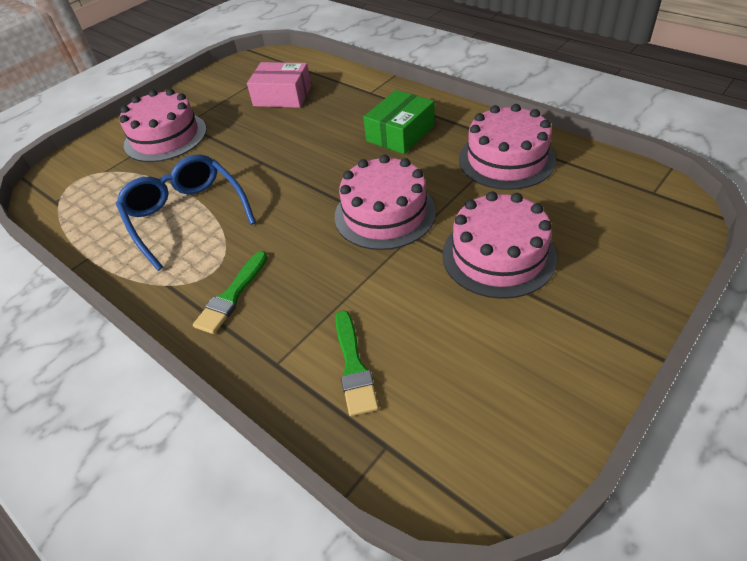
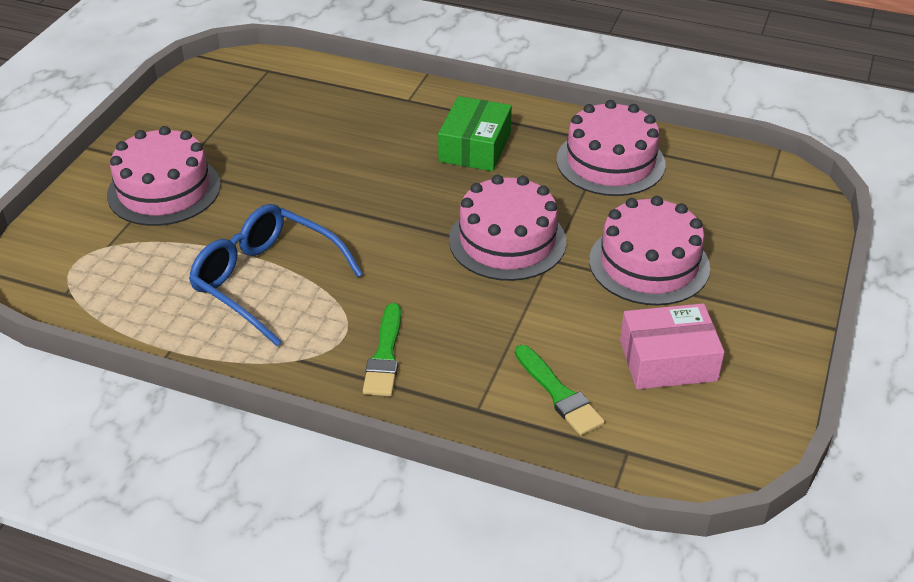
camera: 25 degrees left, 5 degrees down
pink box [247,62,311,108] -> pink box moved to [620,303,725,389]

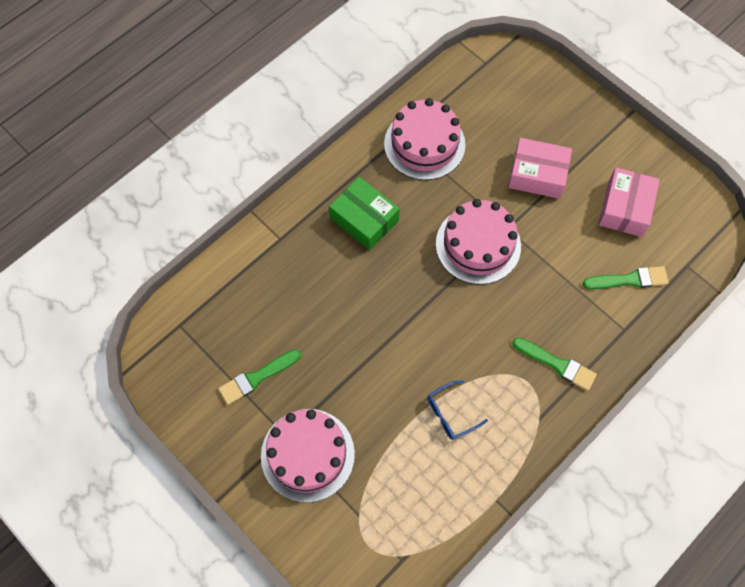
camera: 65 degrees left, 25 degrees up
blue glasses [189,204,363,346] -> blue glasses [427,381,488,440], size x0.50
pink cake [589,196,710,306] -> pink box [508,138,572,199]
none -> green brush [218,349,301,405]

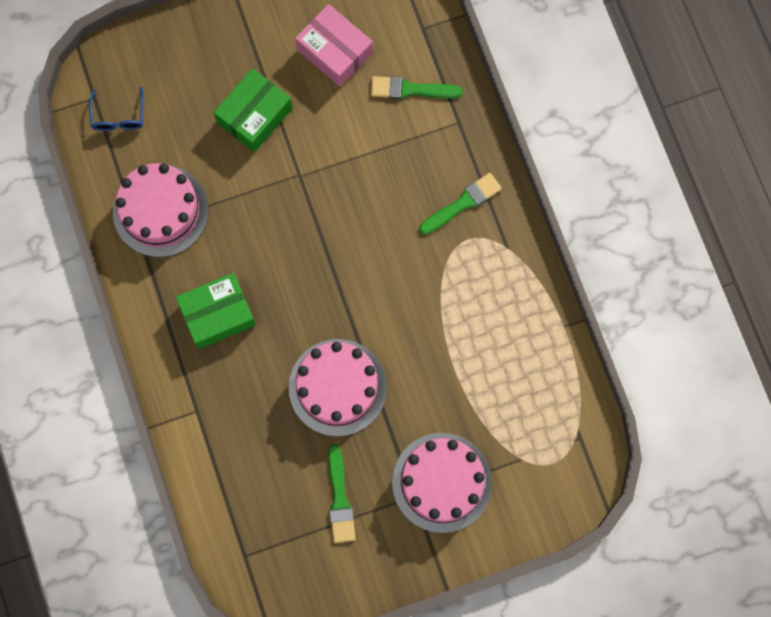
camera: 65 degrees left, 10 degrees up
blue glasses [427,381,488,440] -> blue glasses moved to [89,87,144,131]
pink cake [436,199,521,285] -> pink cake moved to [289,339,387,436]
pink box [508,138,572,199] -> green box [213,68,293,152]
green brush [583,266,669,289] -> green brush turned 105 degrees counterclockwise [371,76,462,99]

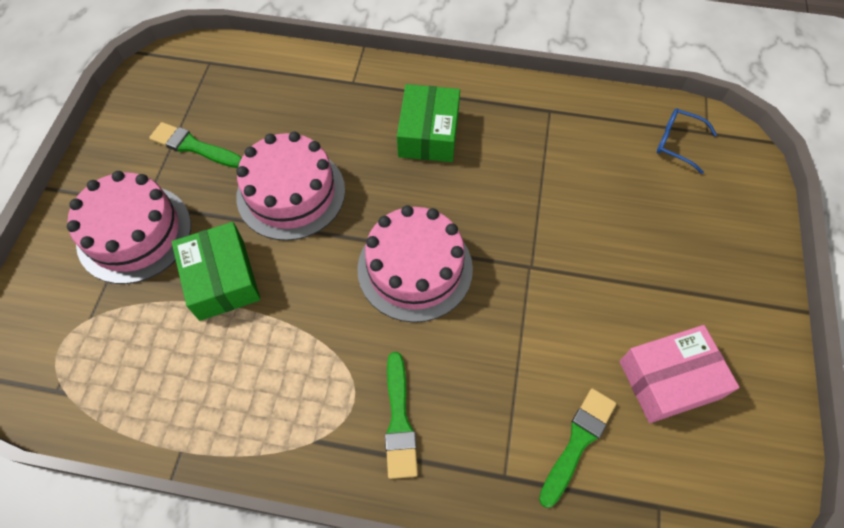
camera: 120 degrees right, 15 degrees down
pink cake [113,163,209,257] -> pink cake moved to [357,205,473,322]
green box [213,68,293,152] -> green box moved to [172,222,261,321]

